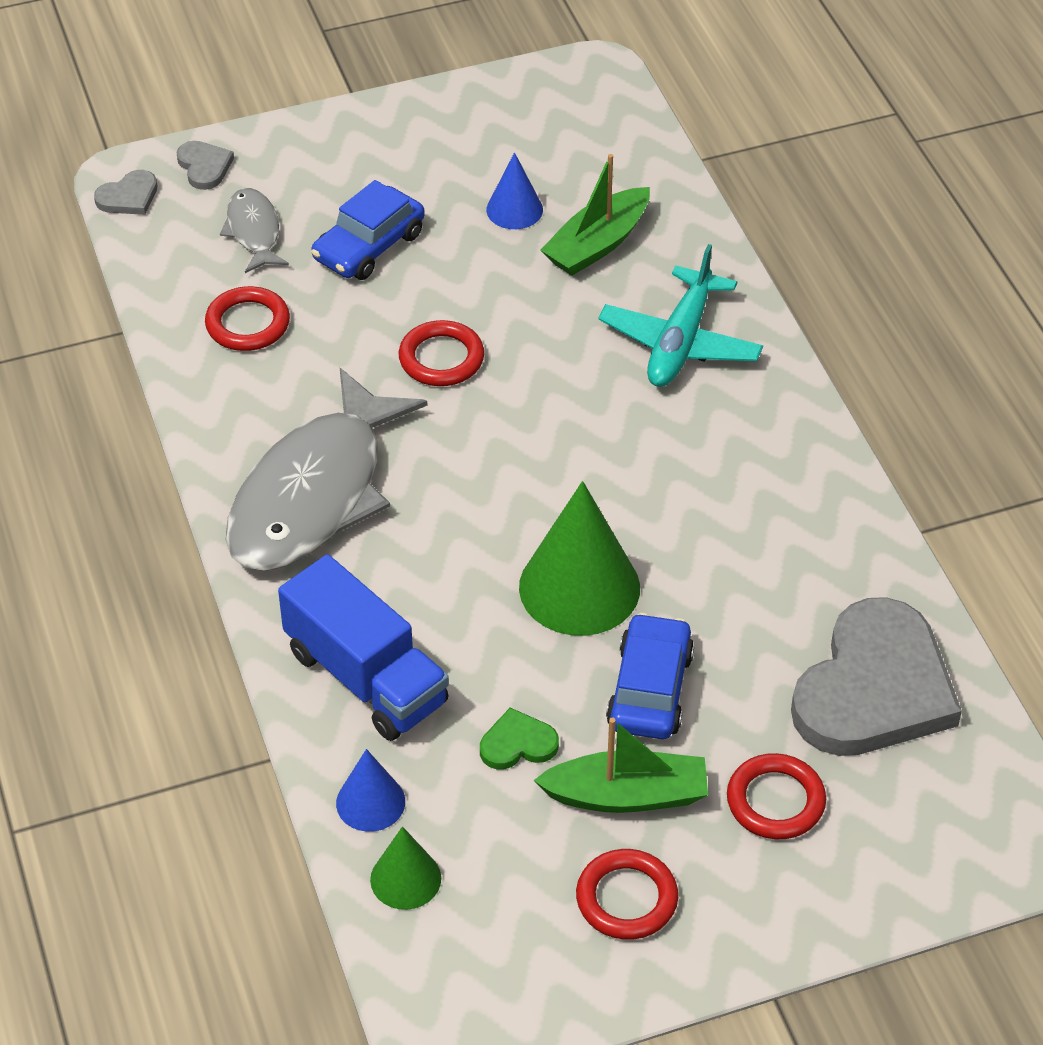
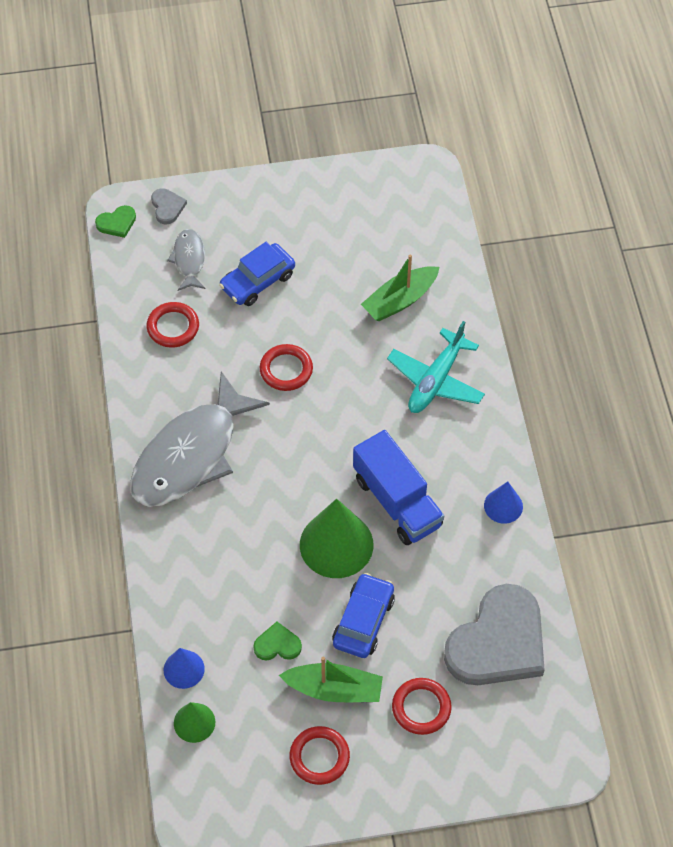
camera: 10 degrees right, 10 degrees up
grey heart [94,170,157,215] -> green heart [95,205,136,238]
blue truck [278,554,449,741] -> blue truck moved to [353,430,444,545]
blue cone [486,152,543,229] -> blue cone moved to [484,482,523,524]

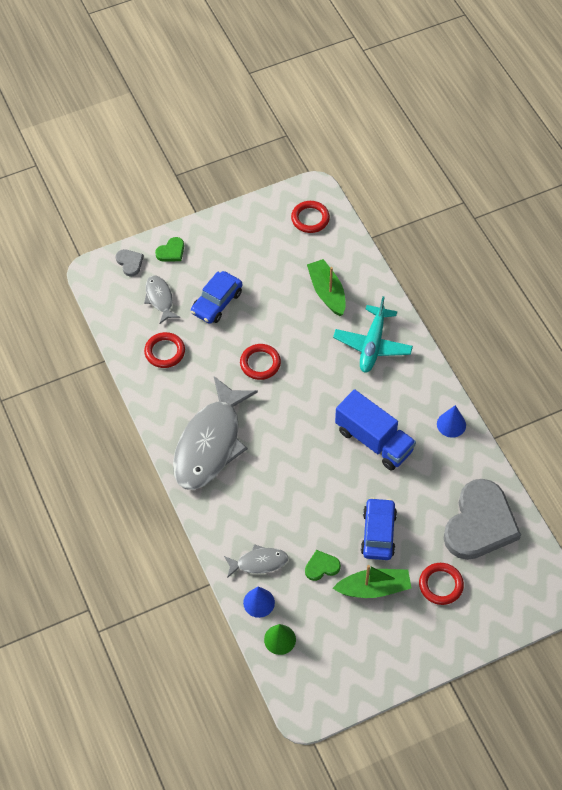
camera: 15 degrees left, 0 degrees up
green heart [95,205,136,238] -> green heart moved to [155,237,184,262]
red ring [289,726,350,785] -> red ring moved to [291,201,330,233]
green cone [300,499,373,578] -> none
green boat [361,255,439,321] -> green boat turned 120 degrees clockwise [307,259,346,316]
none -> grey fish [224,544,288,578]

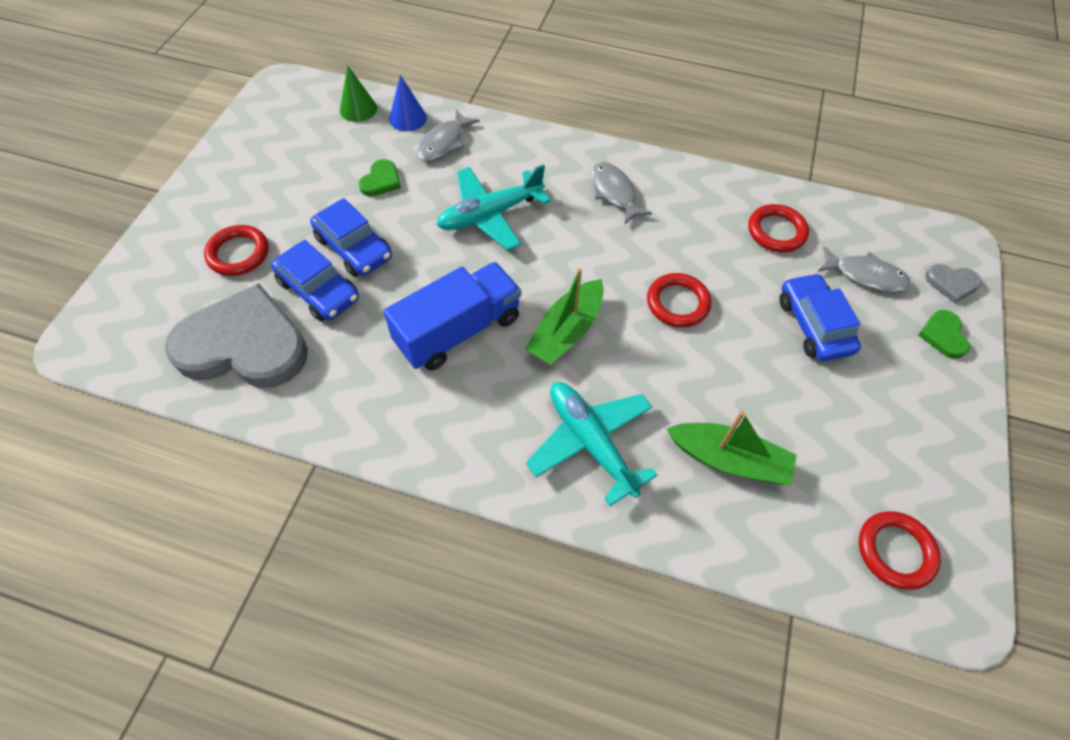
camera: 130 degrees right, 0 degrees up
grey fish [173,376,258,490] -> grey fish [592,162,652,225], size x0.47
green boat [333,565,411,598] -> green boat moved to [525,268,604,365]
blue truck [335,389,416,471] -> blue truck turned 150 degrees clockwise [383,262,521,371]
blue cone [437,405,466,438] -> none
grey heart [444,479,521,560] -> grey heart turned 120 degrees clockwise [165,283,308,388]
none -> blue car [271,240,359,321]
none -> turquoise plane [436,164,550,250]

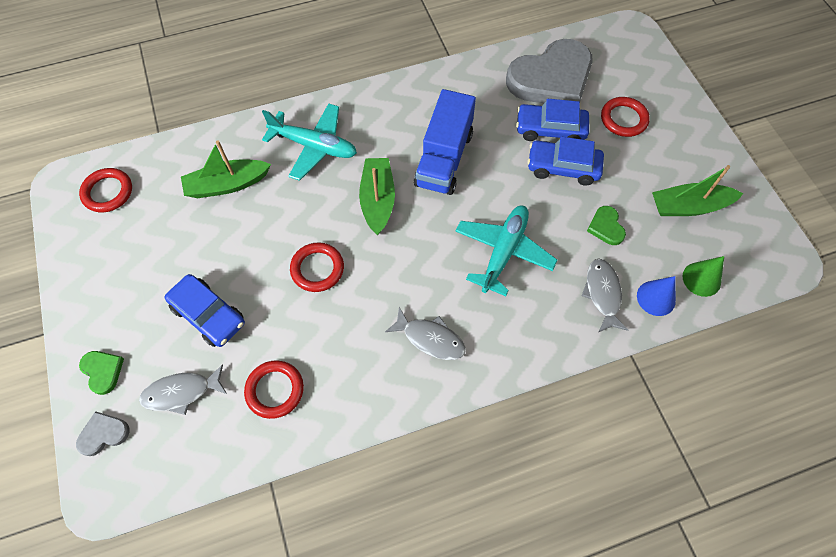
camera: 145 degrees right, 5 degrees up
none -> green boat [652,165,744,216]

